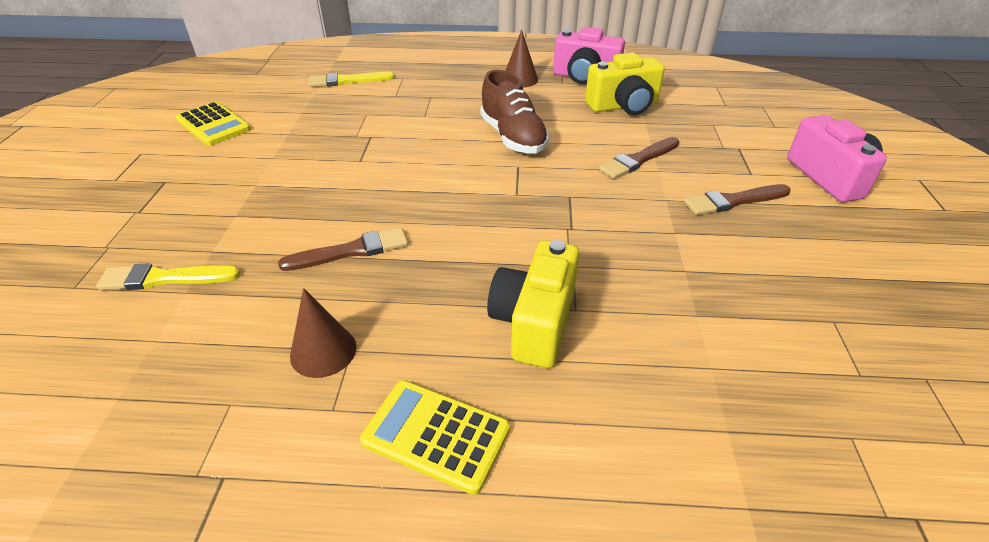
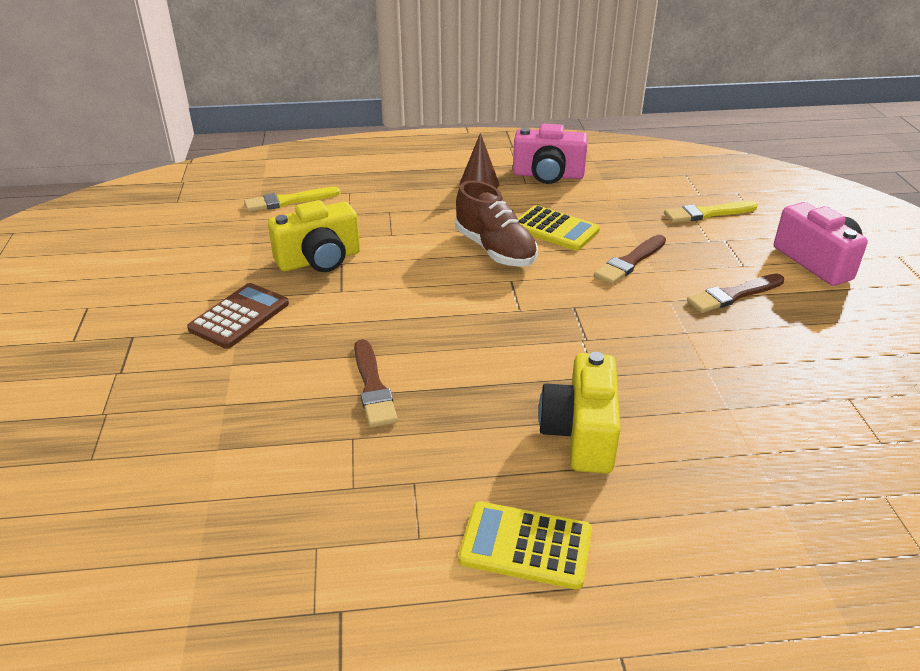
camera: 10 degrees left, 5 degrees down
yellow brush [96,263,240,290] -> yellow brush moved to [664,201,758,223]
yellow calculator [176,102,251,146] -> yellow calculator moved to [518,205,600,251]
brown brush [278,227,408,271] -> brown brush turned 105 degrees clockwise [354,339,398,427]
brown cone [290,288,357,378] -> none
yellow camera [585,52,665,115] -> yellow camera moved to [268,200,360,272]
none -> brown calculator [187,283,289,349]

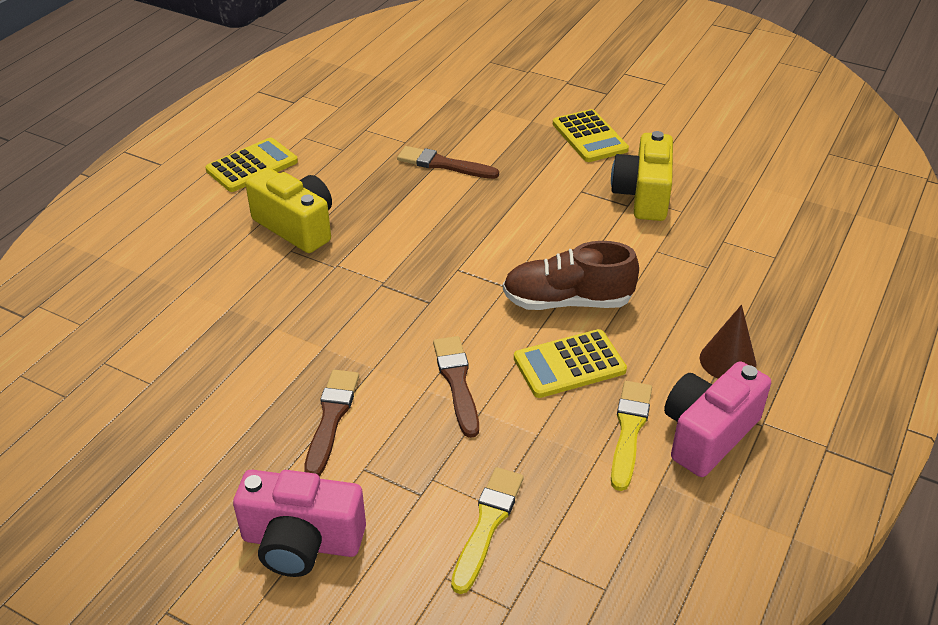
camera: 125 degrees right, 5 degrees up
brown calculator [187,283,289,349] -> yellow calculator [553,109,629,162]
yellow brush [244,187,340,212] -> yellow brush moved to [611,381,652,491]

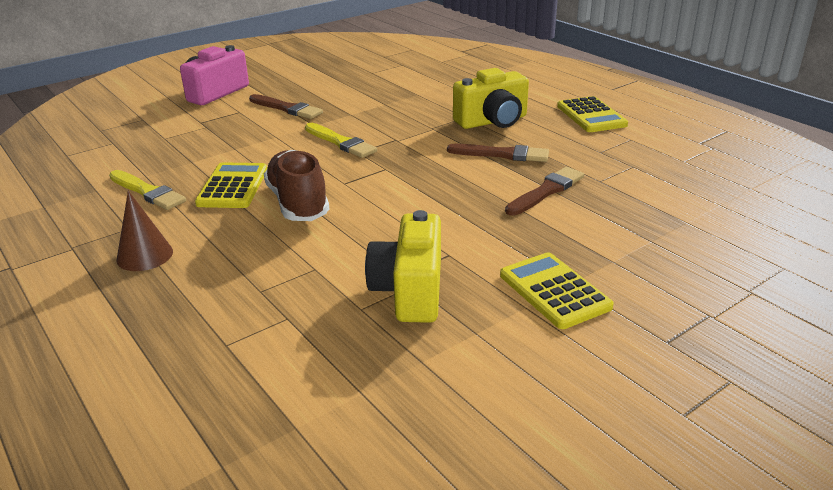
camera: 115 degrees right, 10 degrees down
brown brush [433,336,479,438] -> brown brush moved to [447,144,549,162]
yellow brush [451,467,524,594] -> yellow brush moved to [305,123,377,158]
brown shoe [503,241,639,310] -> brown shoe turned 45 degrees counterclockwise [264,150,329,221]
yellow calculator [553,109,629,162] -> yellow calculator turned 60 degrees clockwise [500,252,614,329]
yellow camera [611,131,673,221] -> yellow camera turned 120 degrees counterclockwise [365,210,441,323]
pink camera [664,361,771,477] -> none

